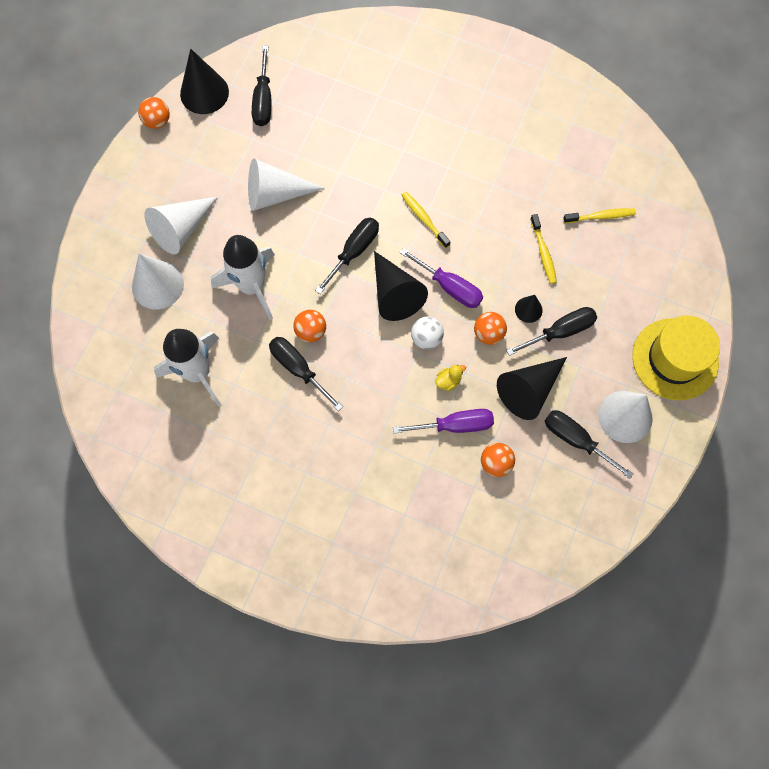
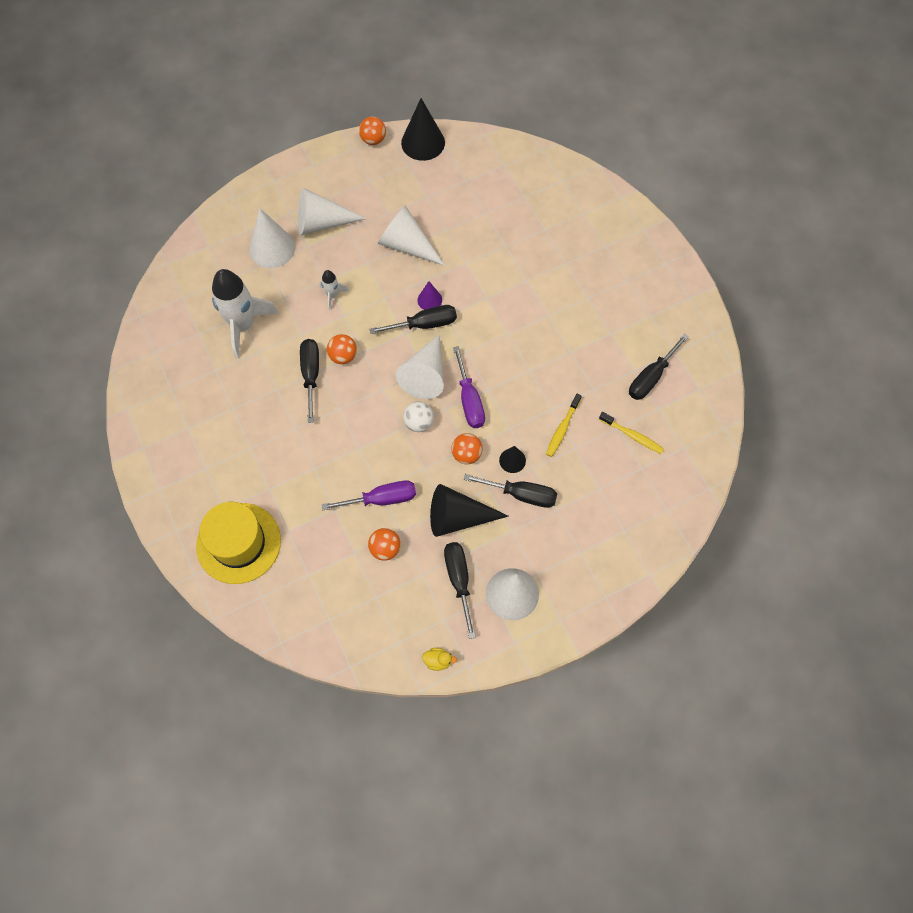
camera: 40 degrees right, 5 degrees down
white rocket [211,235,275,320] -> white rocket [320,270,349,310], size x0.46
black screwdriver [252,45,271,126] -> black screwdriver moved to [629,333,689,400]
black cone [374,251,428,321] -> white cone [396,335,444,399]
purple screwdriver [393,409,494,433] -> purple screwdriver turned 45 degrees counterclockwise [322,481,416,510]
yellow toothbrush [401,192,450,248] -> none
yellow duck [435,365,466,391] -> yellow duck moved to [422,648,457,671]
yellow hat [632,316,720,400] -> yellow hat moved to [196,502,281,584]
none -> purple cone [417,281,442,310]

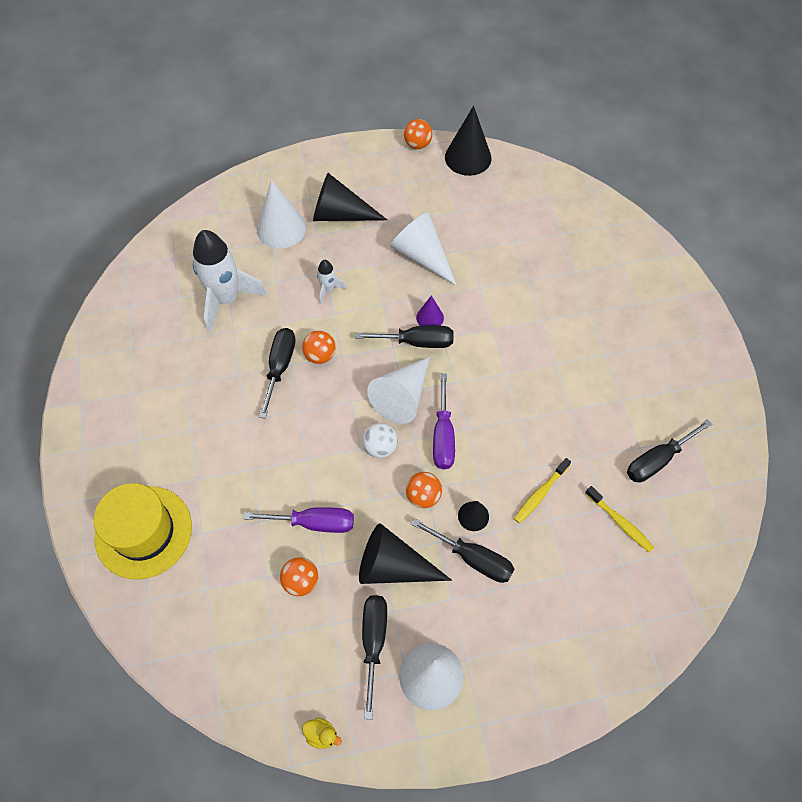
camera: 15 degrees right, 5 degrees down
white cone [298,188,367,235] -> black cone [313,173,387,221]

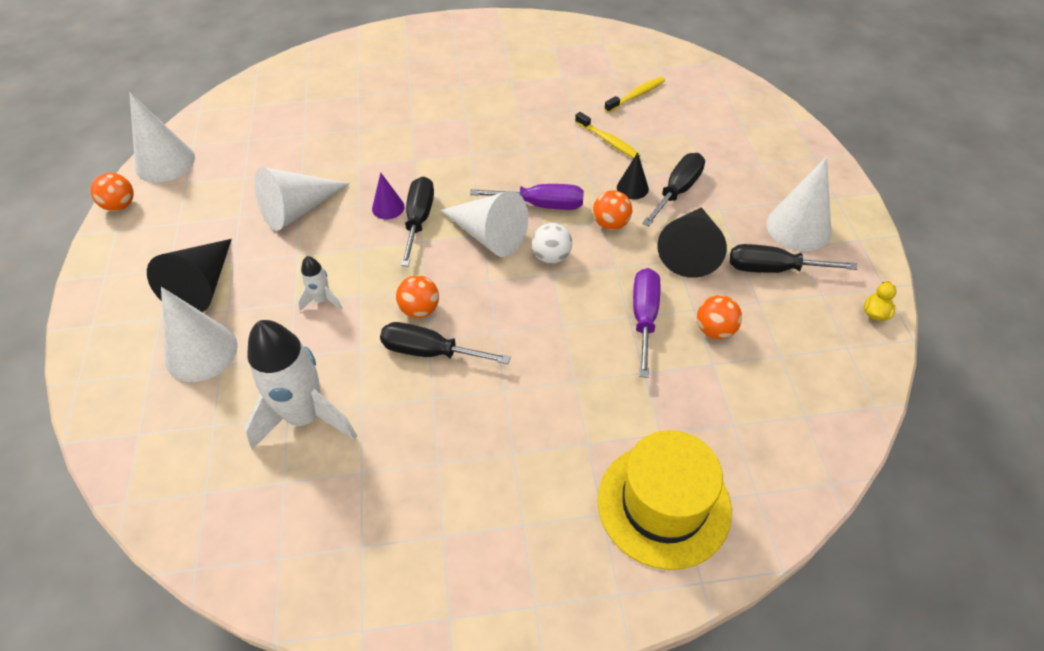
camera: 85 degrees left, 10 degrees down
black cone [445,106,492,176] -> white cone [129,92,195,183]
black screwdriver [627,419,712,483] -> none

